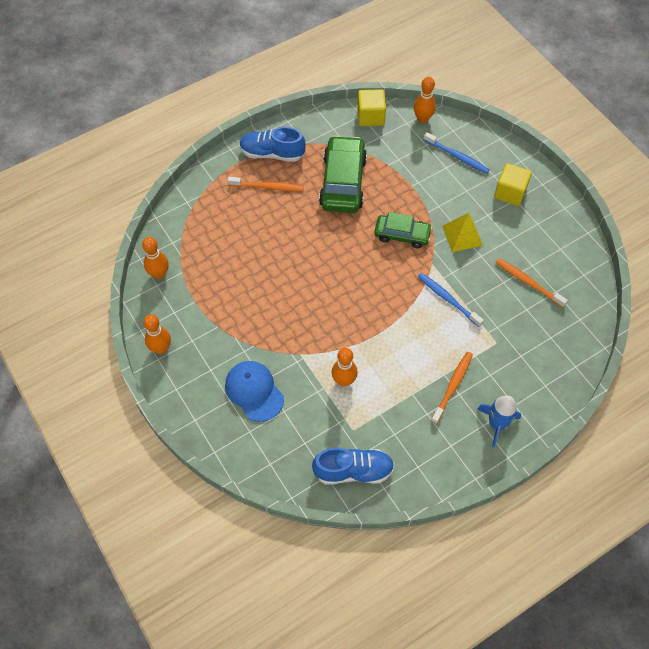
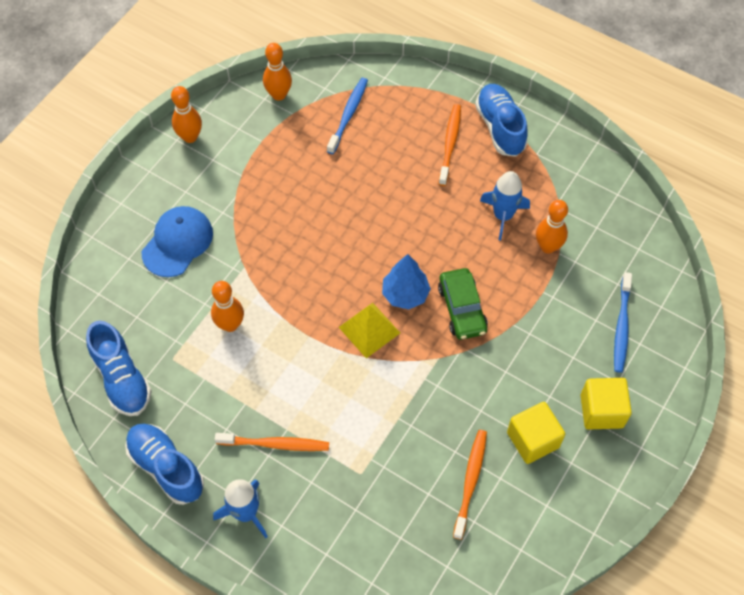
camera: 65 degrees right, 0 degrees up
orange toothbrush [228,177,304,191] -> orange toothbrush turned 150 degrees counterclockwise [439,104,461,186]
green car [319,135,367,213] -> blue rocket [480,171,530,241]
yellow cube [357,89,386,126] -> yellow cube moved to [507,402,565,464]
orange bowling pin [414,77,436,123] -> orange bowling pin moved to [536,200,568,253]
blue toothbrush [417,273,484,327] -> blue toothbrush moved to [327,78,368,154]
yellow pyramid [442,213,483,252] -> yellow pyramid moved to [339,303,400,358]
none -> blue shoe [125,424,204,505]
none -> blue tree [382,254,431,310]

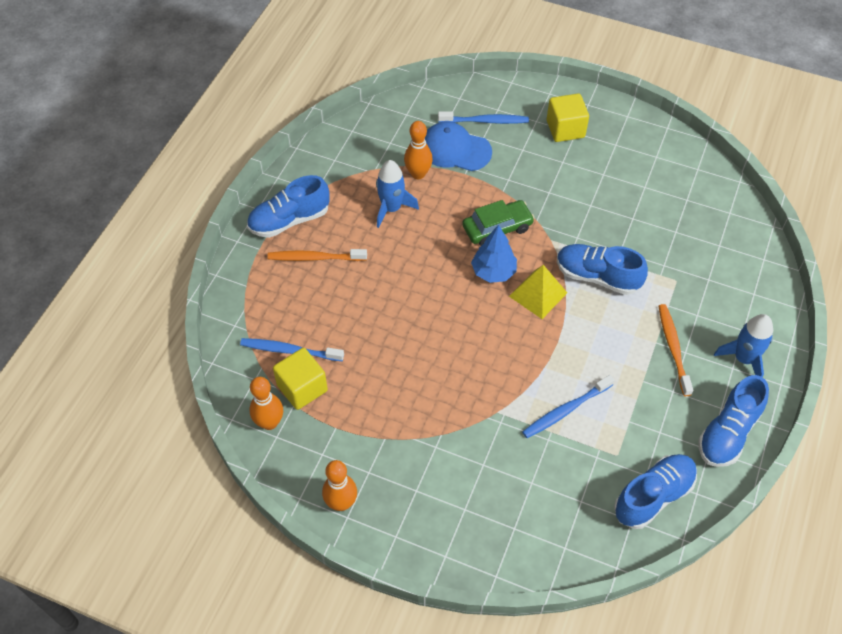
camera: 100 degrees left, 5 degrees down
blue cap [142,206,213,277] -> blue cap moved to [425,121,492,171]
orange bowling pin [211,281,244,332] -> blue toothbrush [522,375,614,438]
orange toothbrush [453,430,487,540] -> none
yellow cube [507,402,565,464] -> yellow cube moved to [273,348,328,410]
none -> blue shoe [557,244,648,295]

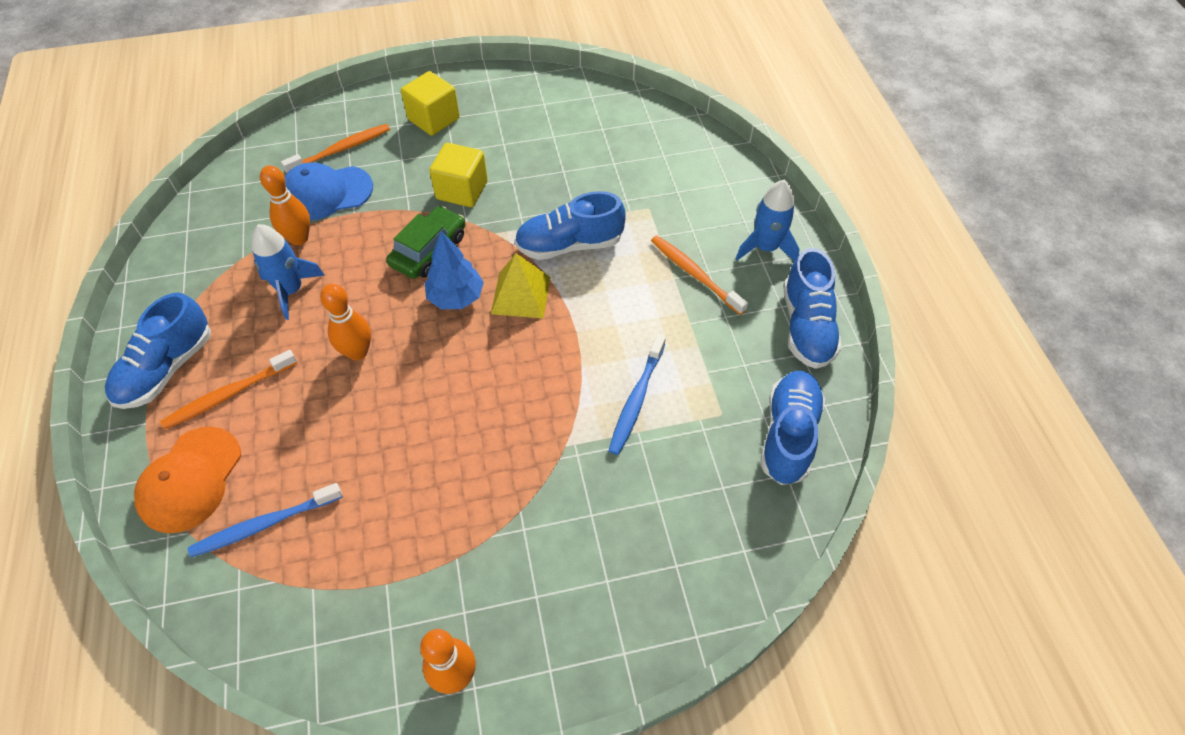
camera: 35 degrees left, 0 degrees up
orange bowling pin [250,377,283,430] -> orange bowling pin moved to [320,283,371,360]
yellow cube [273,348,328,410] -> yellow cube moved to [429,143,488,207]
blue toothbrush [438,111,529,124] -> orange toothbrush [281,124,390,173]
none -> orange cap [134,427,241,533]

